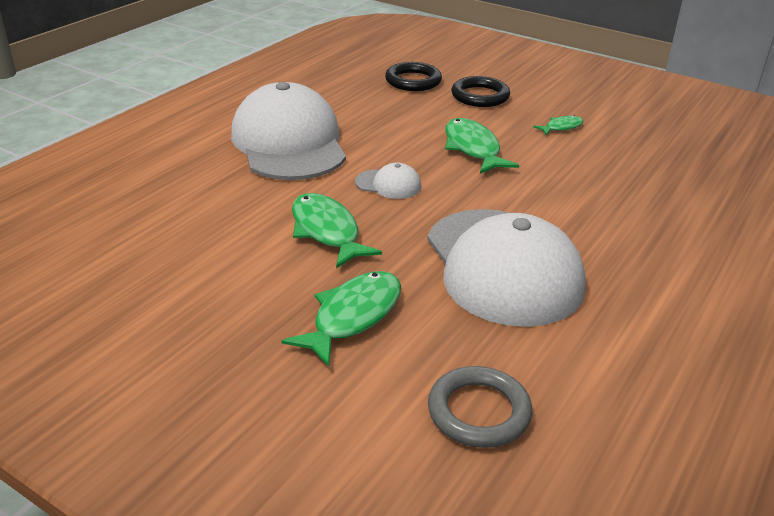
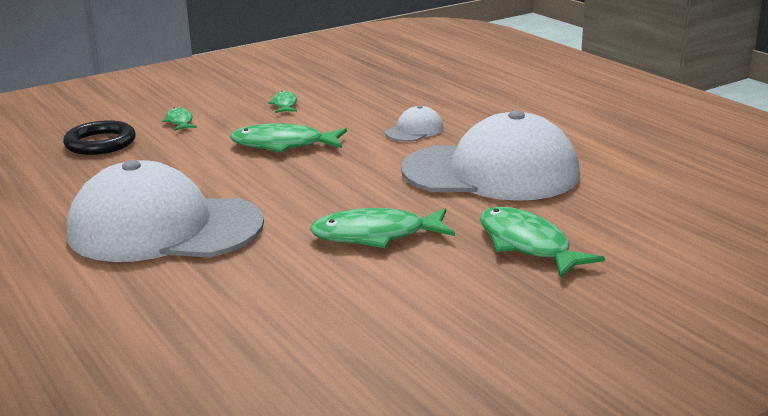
camera: 65 degrees left, 10 degrees down
white cap [355,163,421,199] -> white cap moved to [385,105,443,142]
grey ring [428,366,532,448] -> none
black ring [451,76,510,107] -> green fish [162,108,197,131]

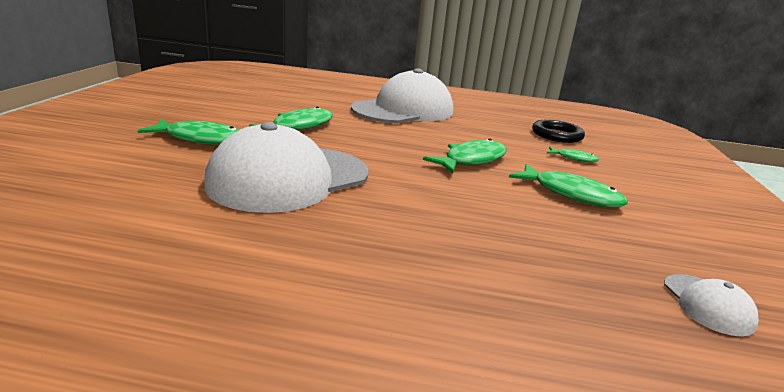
camera: 130 degrees right, 0 degrees up
green fish [268,91,297,113] -> green fish [509,164,628,207], size x1.88
white cap [385,105,443,142] -> white cap moved to [664,274,759,336]

